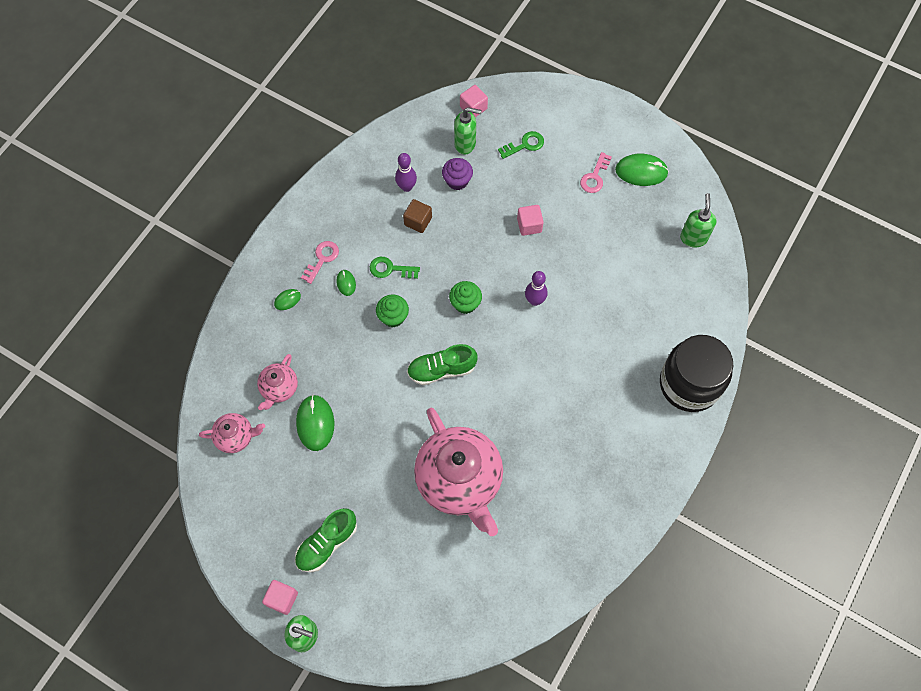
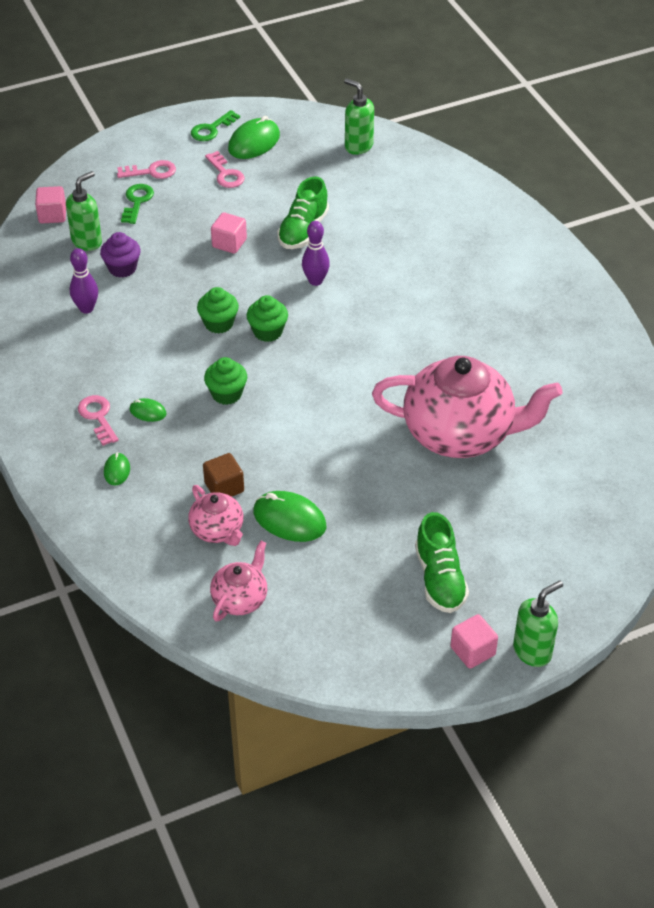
camera: 55 degrees left, 20 degrees down
green key [370,257,420,279] -> green key moved to [191,110,240,141]
brown cube [403,199,432,233] -> brown cube moved to [203,453,244,497]
green shoe [407,344,478,385] -> green shoe moved to [277,176,329,249]
black jar [660,335,733,412] -> none
none -> pink key [117,160,176,179]
none -> green cupcake [197,287,239,334]

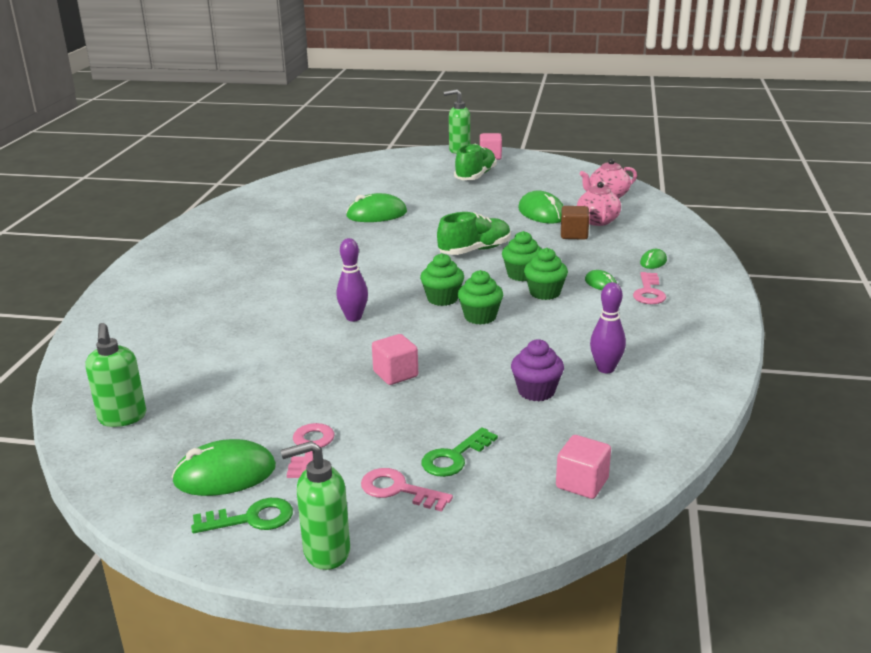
camera: 145 degrees left, 20 degrees down
green soap dispenser [66,171,102,251] -> green soap dispenser moved to [281,441,350,570]
green shoe [277,176,329,249] -> green shoe moved to [437,212,511,255]
pink teapot [372,356,563,458] -> green mouse [346,193,407,222]
none -> green cupcake [524,248,568,300]

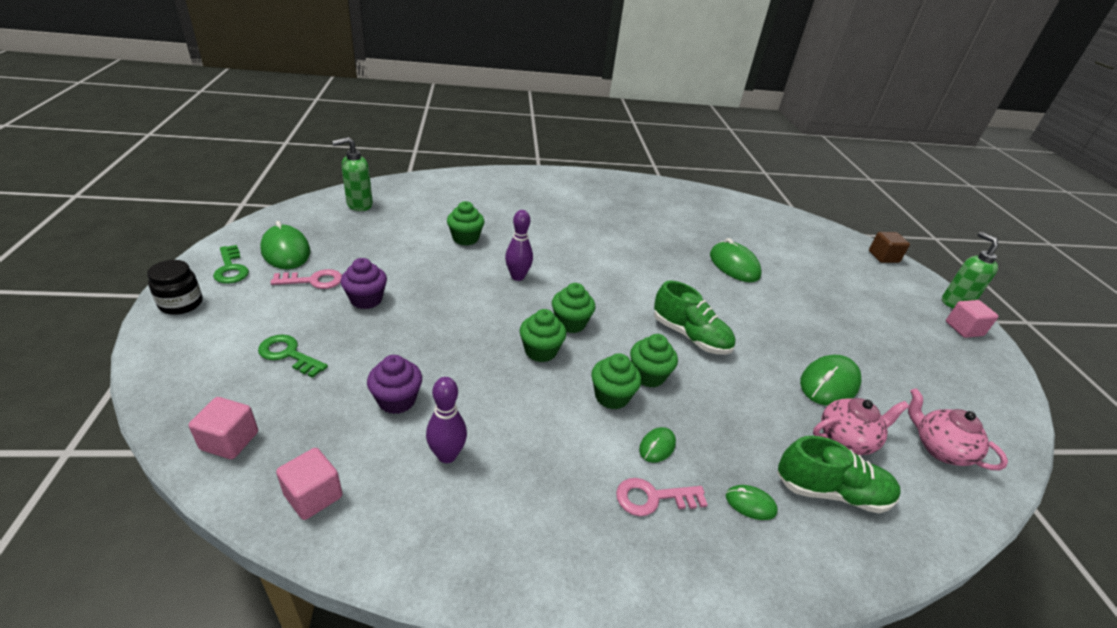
camera: 70 degrees right, 10 degrees up
green soap dispenser [281,441,350,570] -> black jar [147,260,203,315]
pink key [361,468,453,511] -> none
pink cube [372,334,418,385] -> pink cube moved to [276,448,343,520]
green shoe [454,144,497,180] -> green shoe moved to [777,436,901,513]
brown cube [561,206,589,240] -> brown cube moved to [869,232,910,263]
none -> purple cupcake [340,258,387,309]
none -> green cupcake [447,201,485,245]

